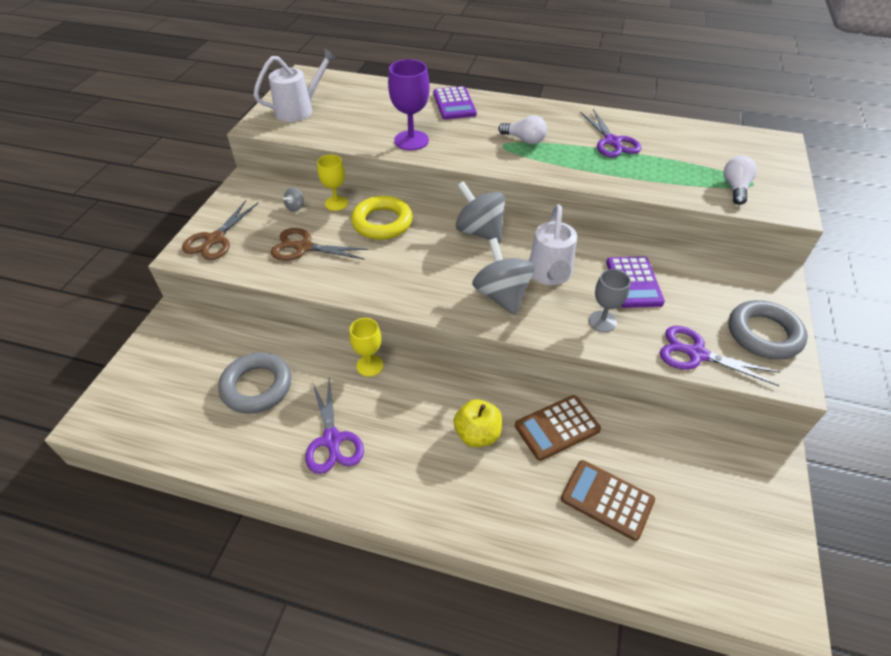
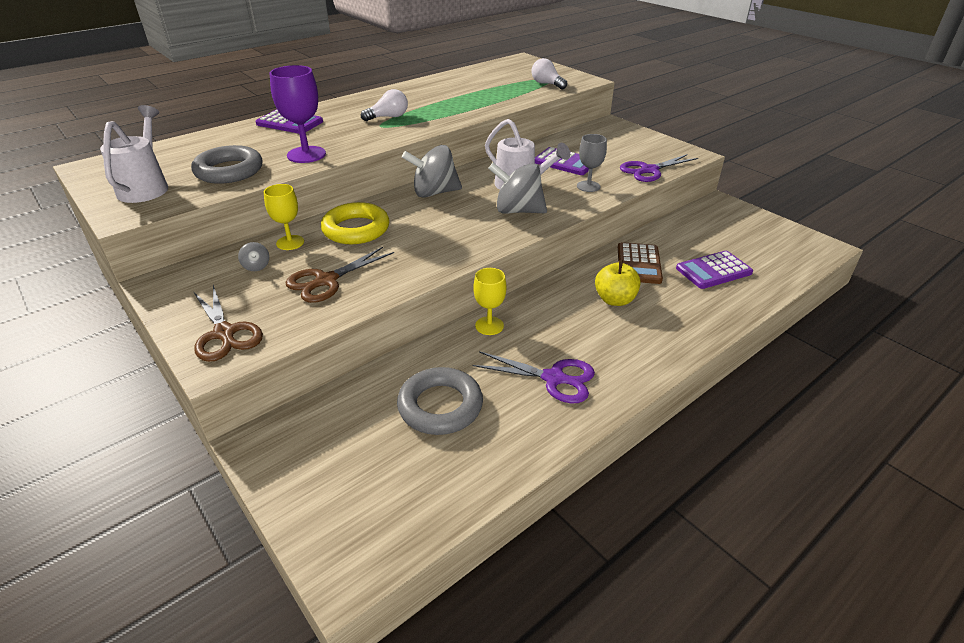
camera: 55 degrees left, 10 degrees down
brown calculator [561,460,655,541] -> purple calculator [676,251,753,289]
purple scissors [580,109,642,157] -> none
grey ring [729,300,808,360] -> grey ring moved to [191,145,262,184]

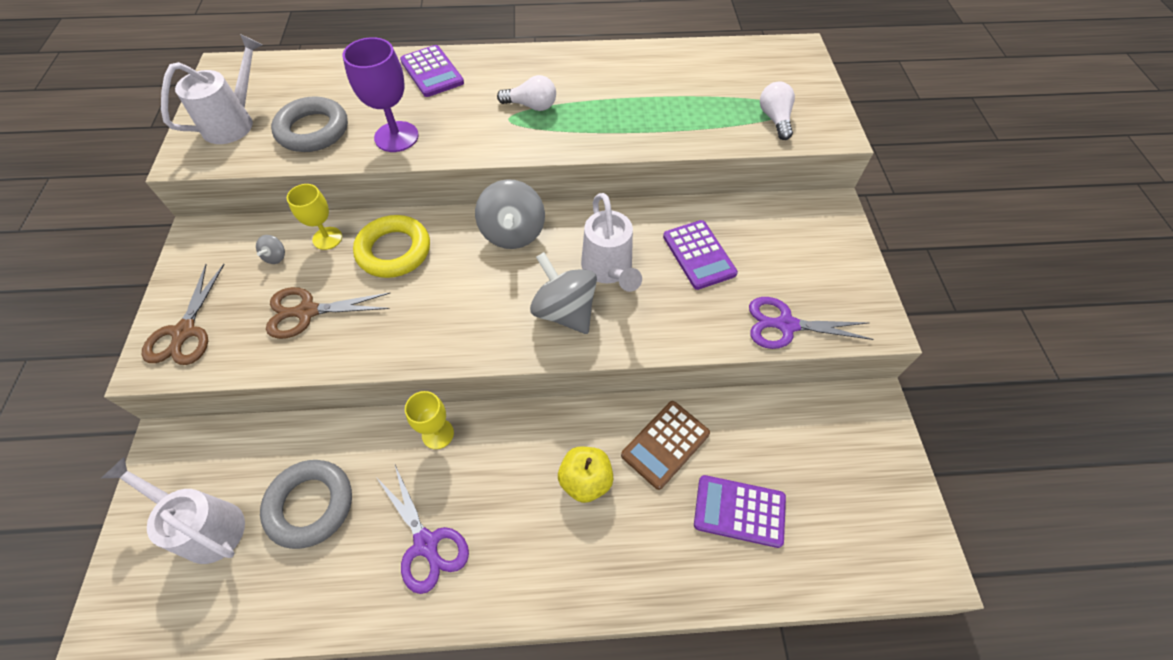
camera: 35 degrees right, 20 degrees up
grey spinning top [402,145,462,198] -> grey spinning top turned 120 degrees counterclockwise [475,179,545,249]
grey goblet [577,134,607,192] -> none
none -> white watering can [102,457,245,564]

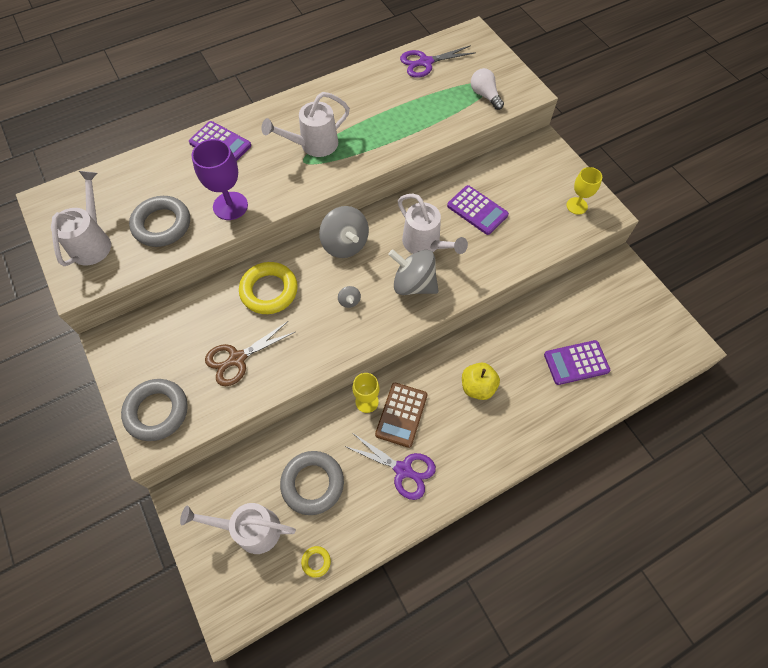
camera: 25 degrees left, 5 degrees up
brown scissors [142,264,224,365] -> grey ring [121,379,188,441]
grey spinning top [256,235,285,264] -> grey spinning top moved to [338,286,361,308]
yellow goblet [287,184,342,250] -> yellow goblet moved to [566,167,602,215]
white light bulb [497,75,556,111] -> white watering can [262,92,350,157]
brown calculator [621,401,710,490] -> brown calculator moved to [375,383,428,448]
purple scissors [749,297,873,349] -> purple scissors moved to [400,45,476,78]
none -> yellow ring [301,546,331,578]

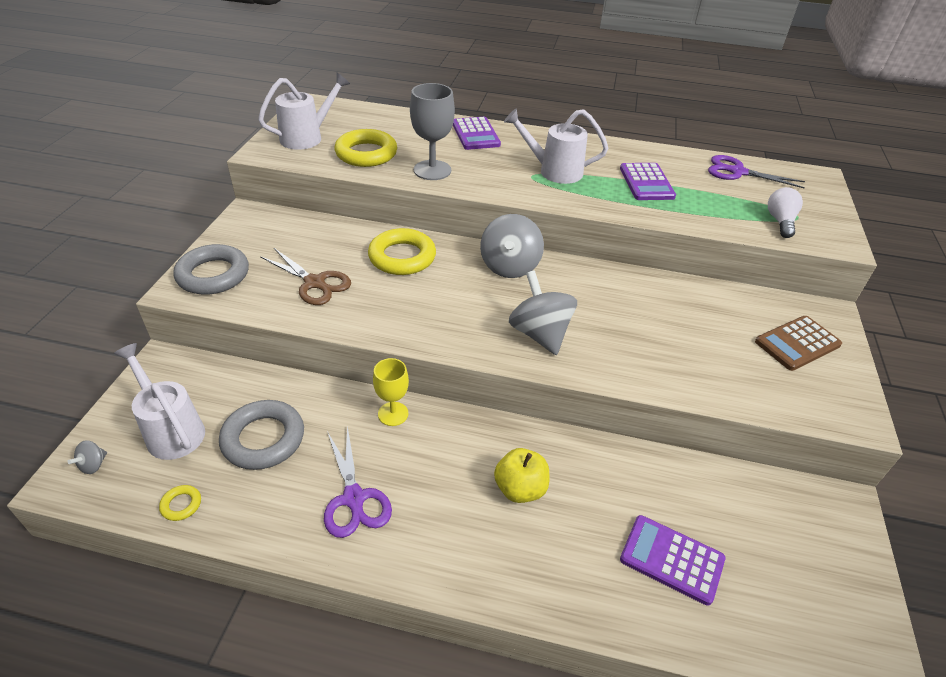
camera: 40 degrees right, 20 degrees down
grey ring [129,196,190,247] -> yellow ring [335,129,397,167]
purple goblet [192,139,248,220] -> grey goblet [410,83,455,180]
brown scissors [205,321,295,386] -> brown scissors turned 150 degrees counterclockwise [260,248,351,305]
grey spinning top [338,286,361,308] -> grey spinning top moved to [67,440,107,474]
brown calculator [375,383,428,448] -> brown calculator moved to [755,316,842,371]
white watering can [398,194,468,254] -> none
purple calculator [447,185,509,235] -> purple calculator moved to [620,163,676,200]
yellow goblet [566,167,602,215] -> none

